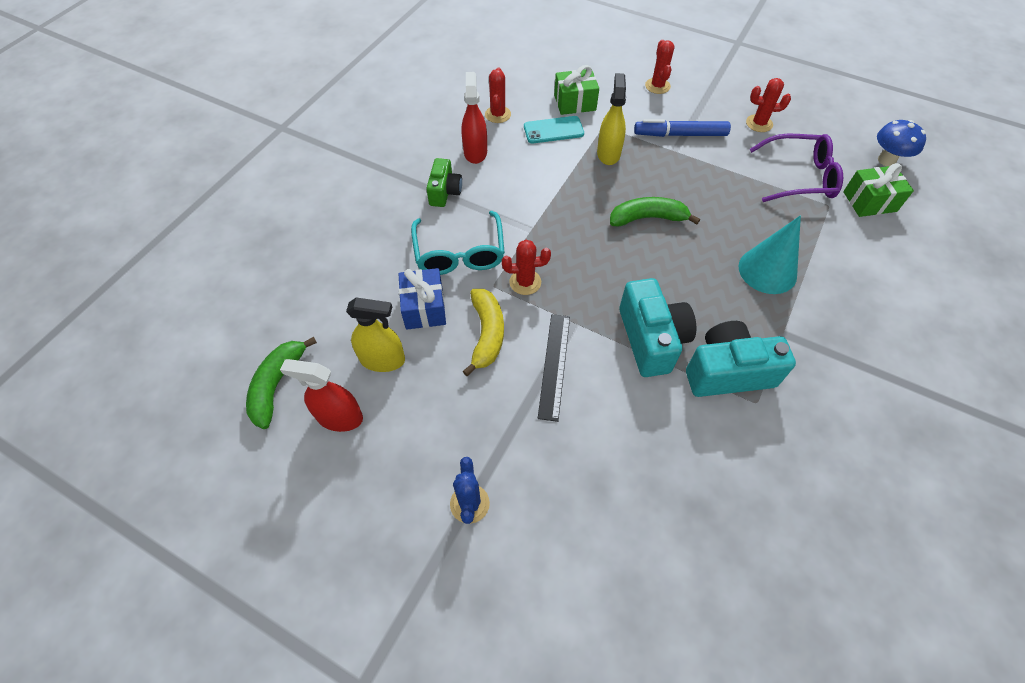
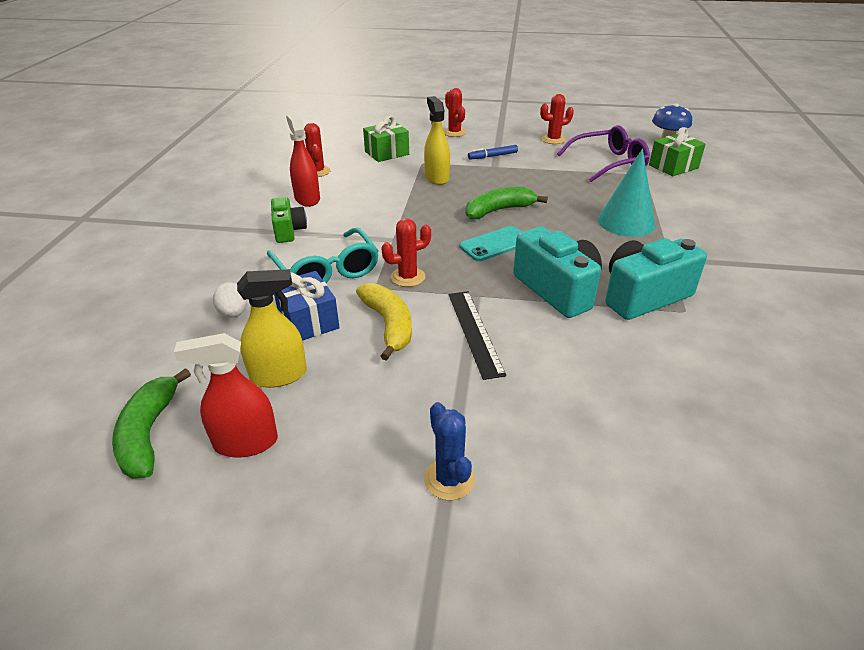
camera: 20 degrees left, 20 degrees down
turquoise phone [524,116,584,144] -> turquoise phone moved to [459,226,522,261]
blue marker [634,119,731,137] -> blue marker [468,145,518,159], size x0.60
none -> white egg [213,282,247,318]

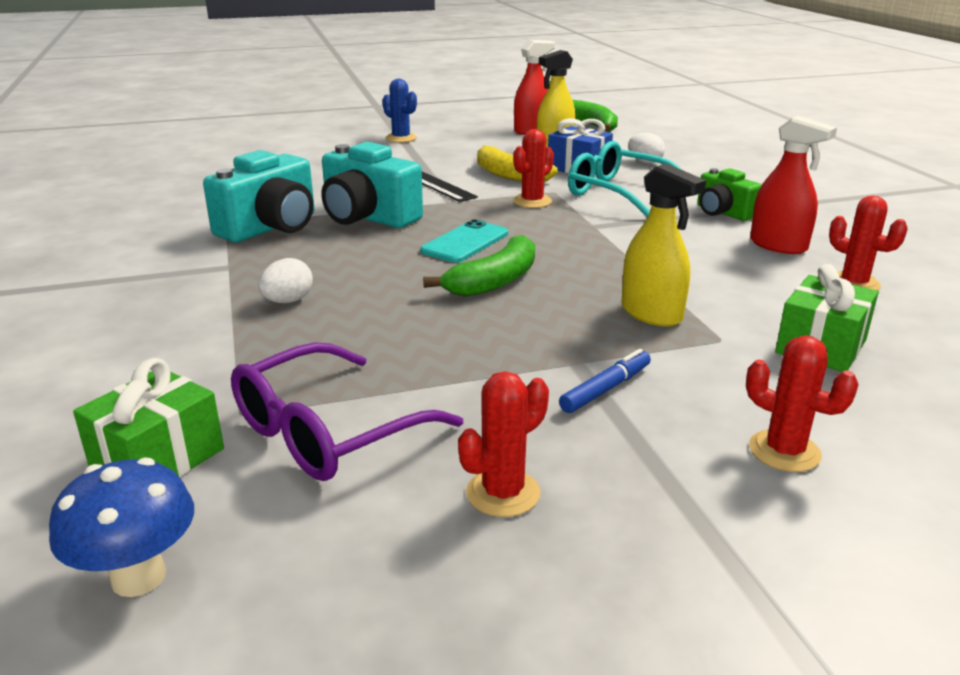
camera: 155 degrees right, 10 degrees down
turquoise cone [598,148,655,237] -> white egg [258,258,313,303]

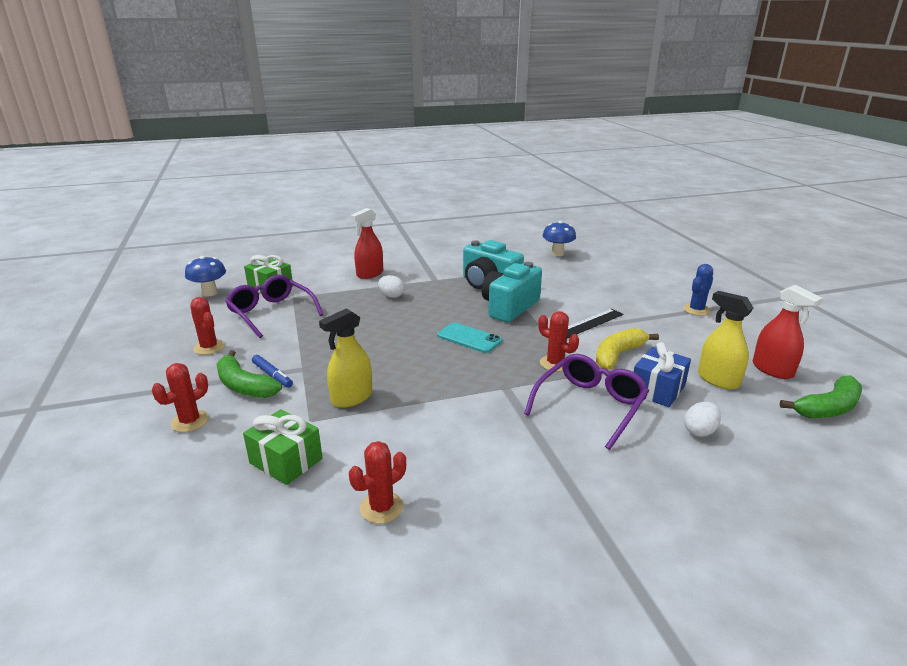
camera: 90 degrees right, 0 degrees up
green banana [423,235,535,297] -> green banana moved to [217,350,282,398]
turquoise glasses [568,141,682,218] -> purple glasses [524,354,649,450]
green camera [697,168,762,221] -> none
red spray bottle [750,116,837,254] -> red spray bottle moved to [350,208,383,279]
none -> blue mushroom [542,221,576,257]

